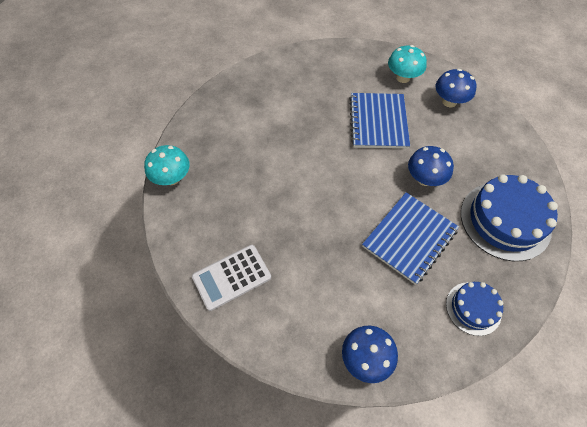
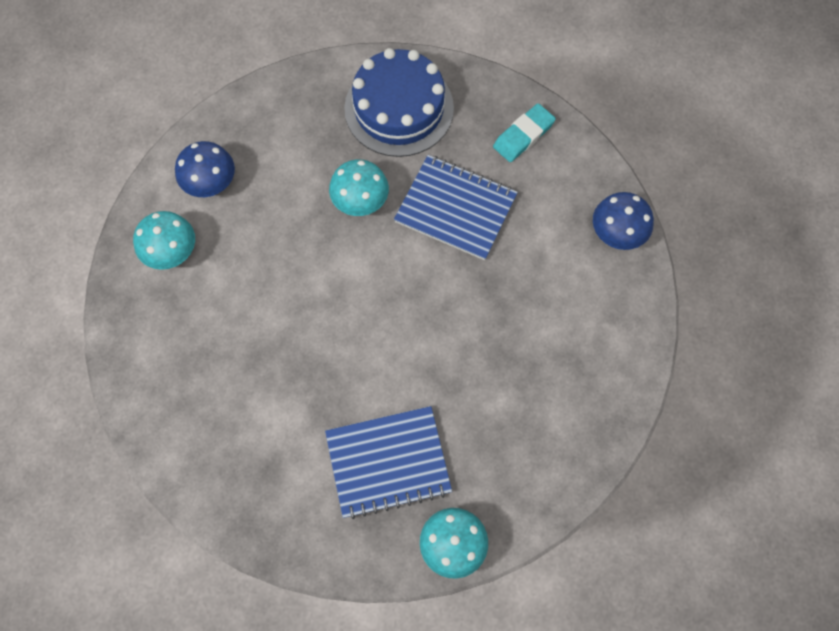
camera: 105 degrees left, 10 degrees up
white calculator [192,245,271,311] -> none
blue notebook [349,93,410,149] -> blue notebook moved to [325,406,452,519]
blue mushroom [408,146,454,186] -> turquoise mushroom [329,159,389,216]
blue cake [446,282,504,336] -> turquoise eraser [493,103,556,162]

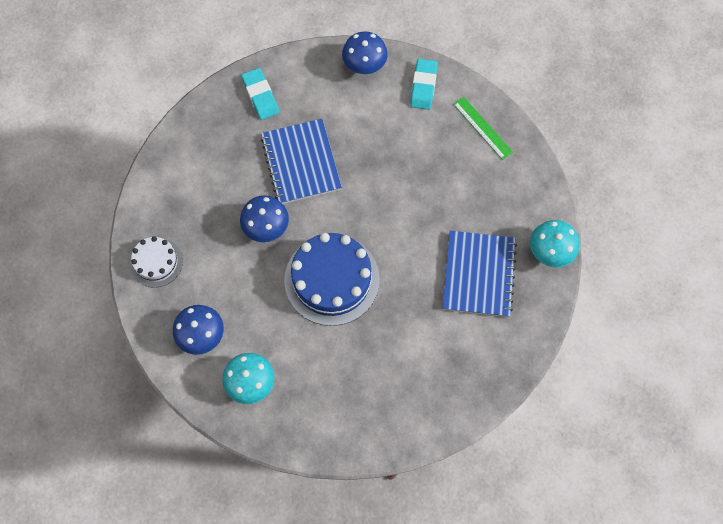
camera: 70 degrees left, 0 degrees up
turquoise mushroom [329,159,389,216] -> blue mushroom [240,195,289,242]
blue cake [344,48,454,157] -> blue cake moved to [284,233,380,326]
blue notebook [394,155,518,260] -> blue notebook turned 60 degrees counterclockwise [261,119,342,204]
none -> white cake [130,236,183,288]
none -> turquoise eraser [410,59,438,110]
none -> green ruler [453,97,513,160]

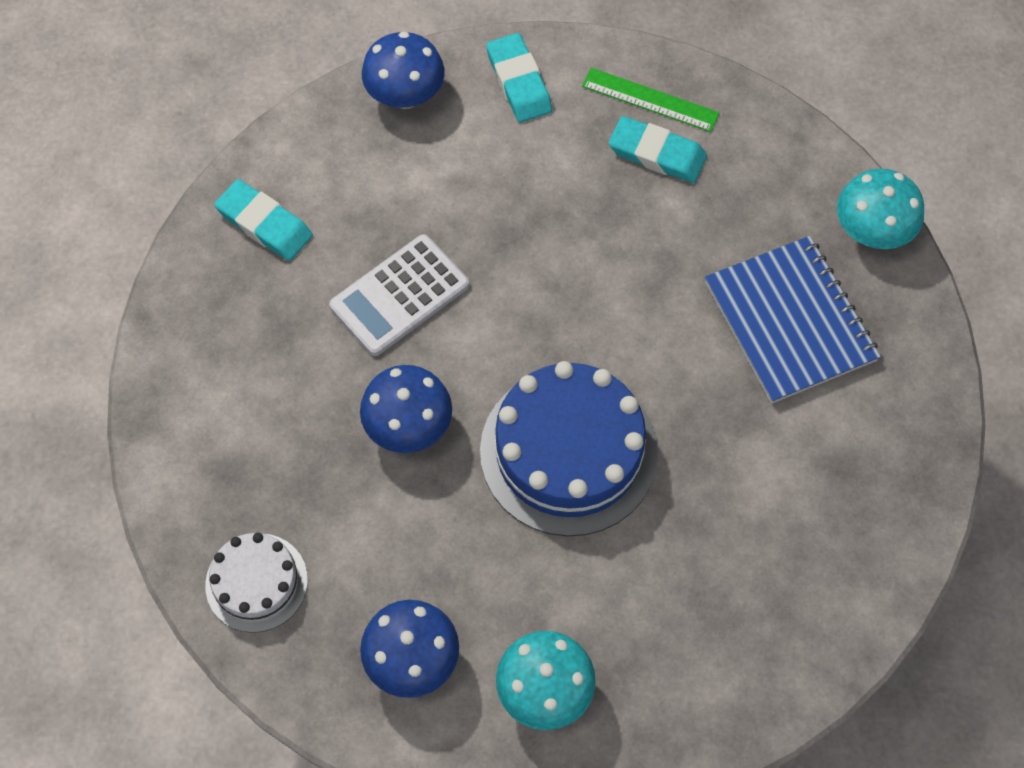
camera: 30 degrees left, 5 degrees down
blue notebook [261,119,342,204] -> white calculator [329,234,469,356]
none -> turquoise eraser [609,116,707,183]

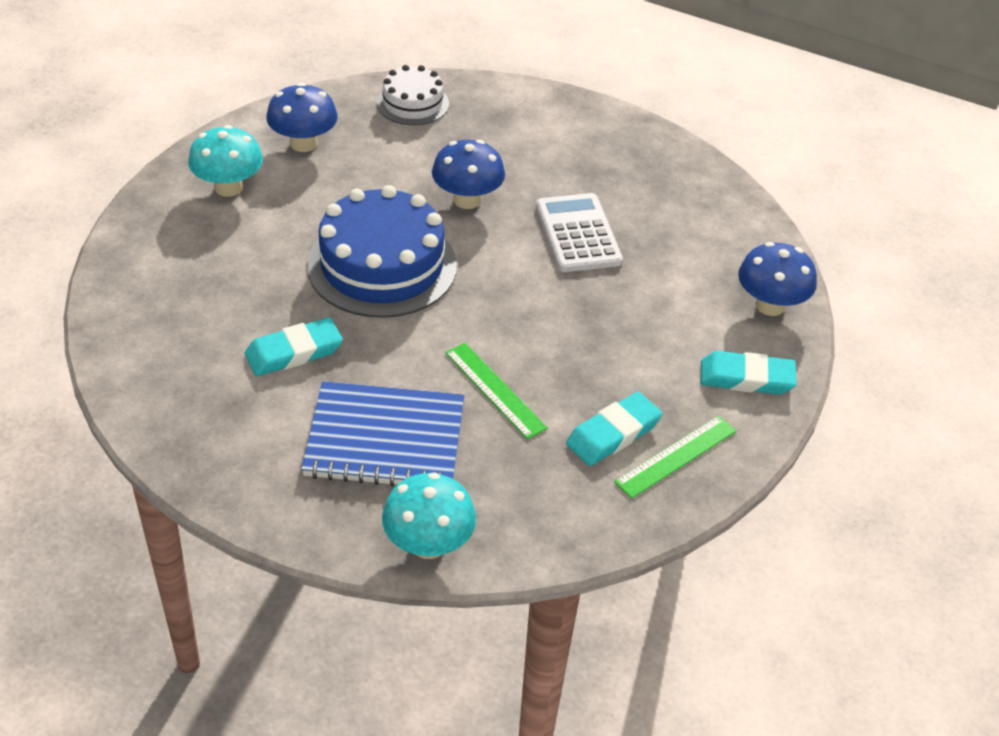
camera: 115 degrees right, 20 degrees down
turquoise eraser [214,179,313,261] -> turquoise eraser moved to [245,318,343,376]
none -> green ruler [445,343,548,439]

